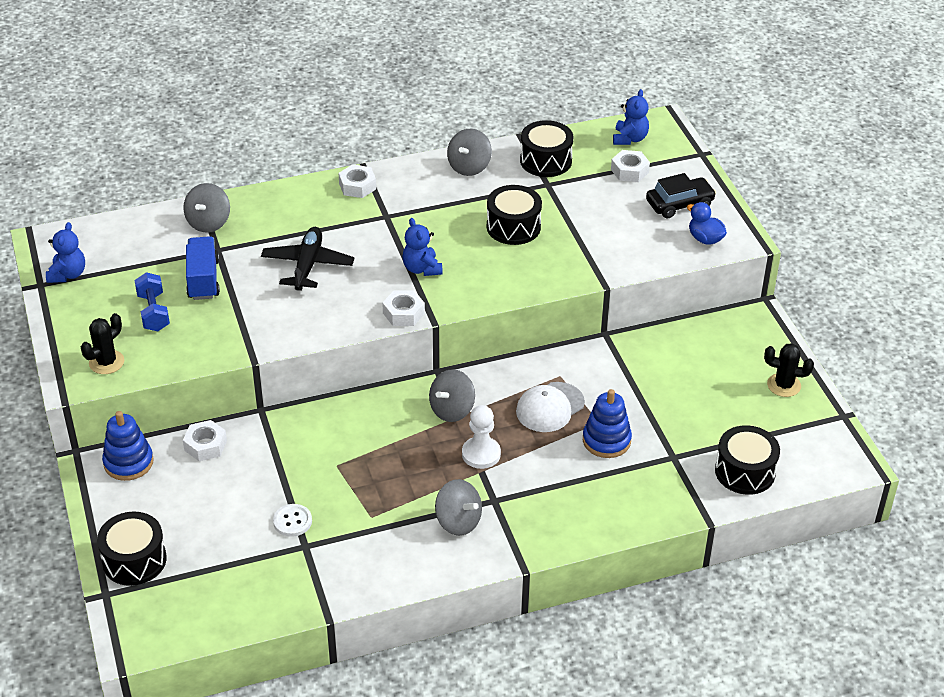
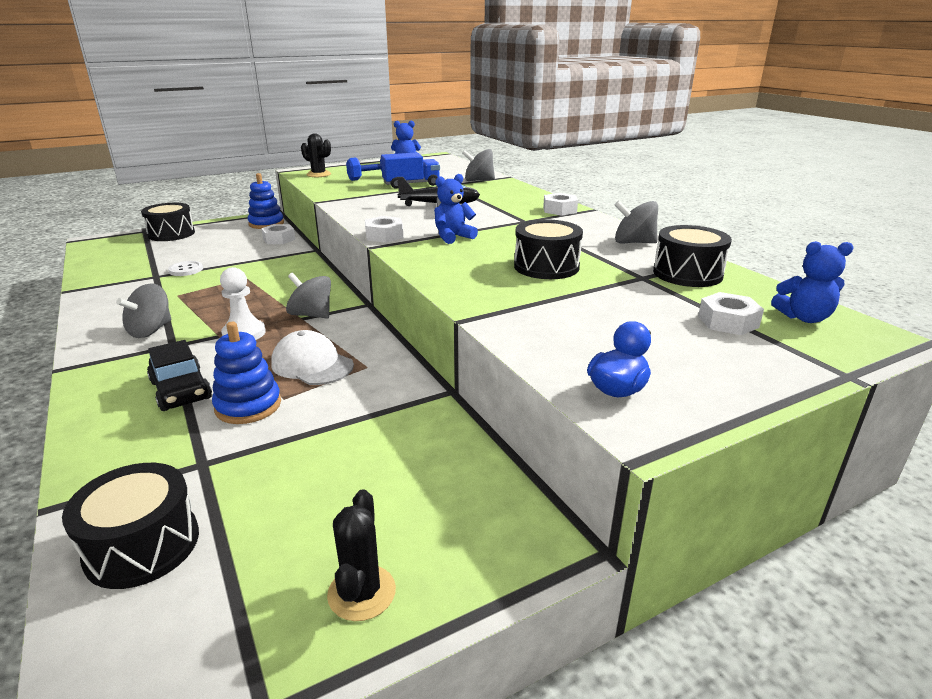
camera: 80 degrees right, 15 degrees down
black car [646,173,716,218] -> black car moved to [147,340,212,411]

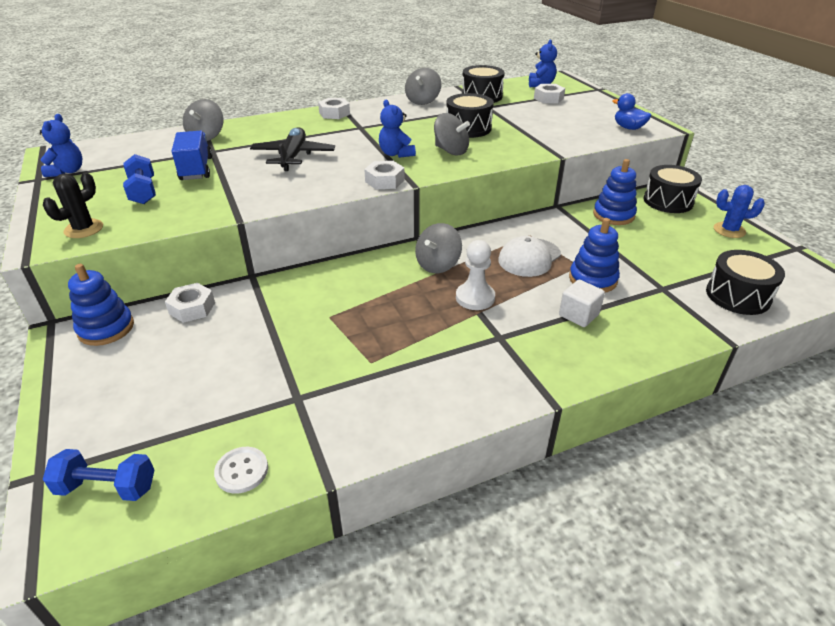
camera: 85 degrees left, 10 degrees up
grey spinning top [116,283,171,338] -> grey spinning top moved to [434,113,470,156]
black drum [141,203,195,241] -> black drum moved to [643,165,702,213]
black car [147,340,212,411] -> white cube [559,280,605,327]
white button [168,261,203,276] -> white button moved to [214,447,268,494]
black cactus [327,489,396,621] -> blue cactus [714,185,765,238]
none -> blue dumbbell [43,449,154,501]
none -> blue stacking toy [593,159,637,225]

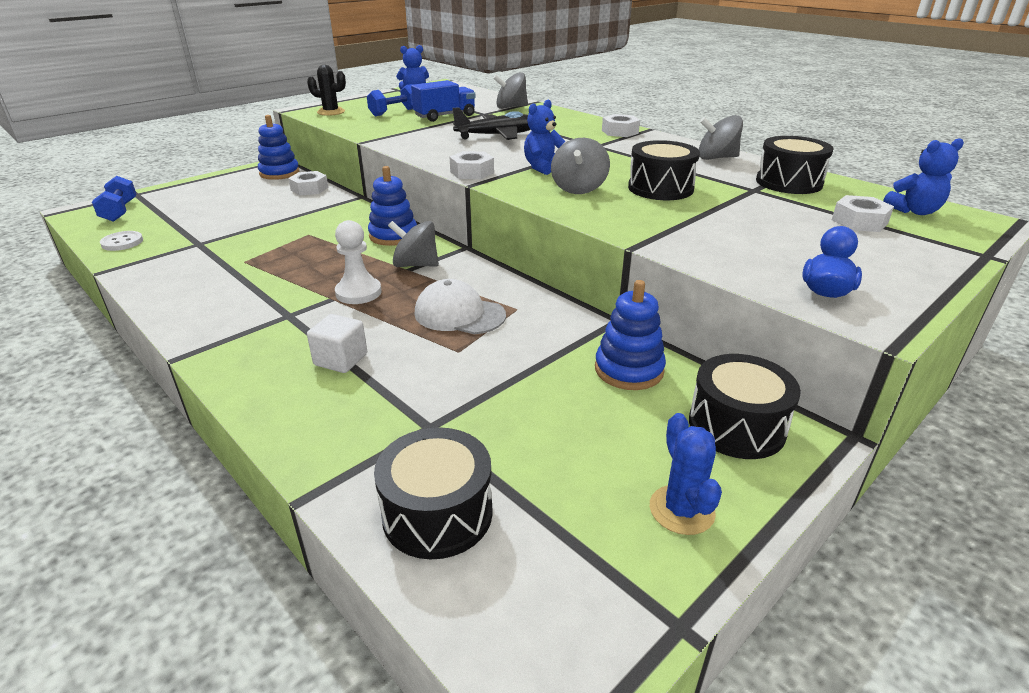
camera: 70 degrees right, 5 degrees down
blue stacking toy [569,218,620,293] -> blue stacking toy moved to [368,166,417,246]

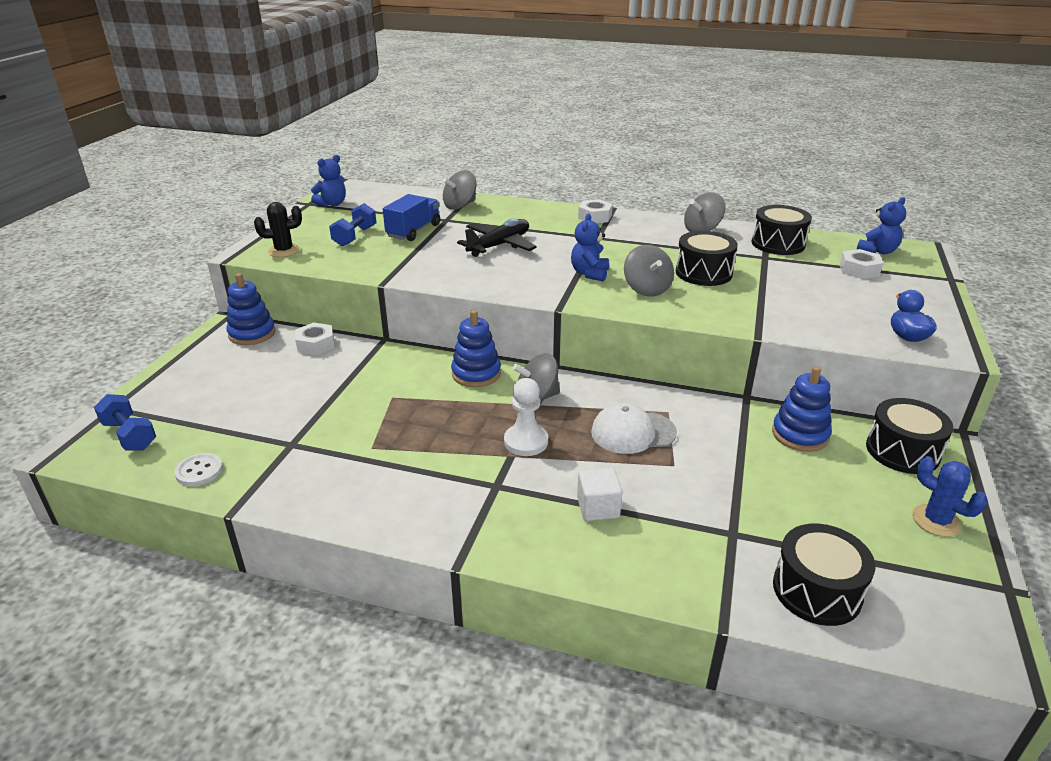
camera: 30 degrees left, 0 degrees up
white nut [449,151,494,179] -> none

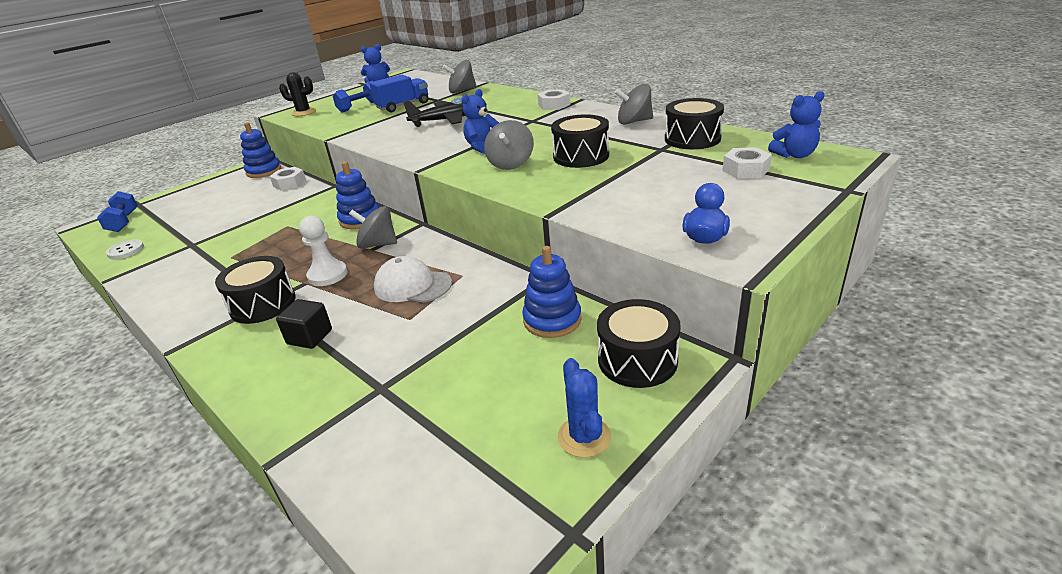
camera: 30 degrees right, 0 degrees up
white cube [577,468,622,521] -> black cube [276,299,332,349]
black drum [773,524,875,626] -> black drum moved to [215,256,296,324]

